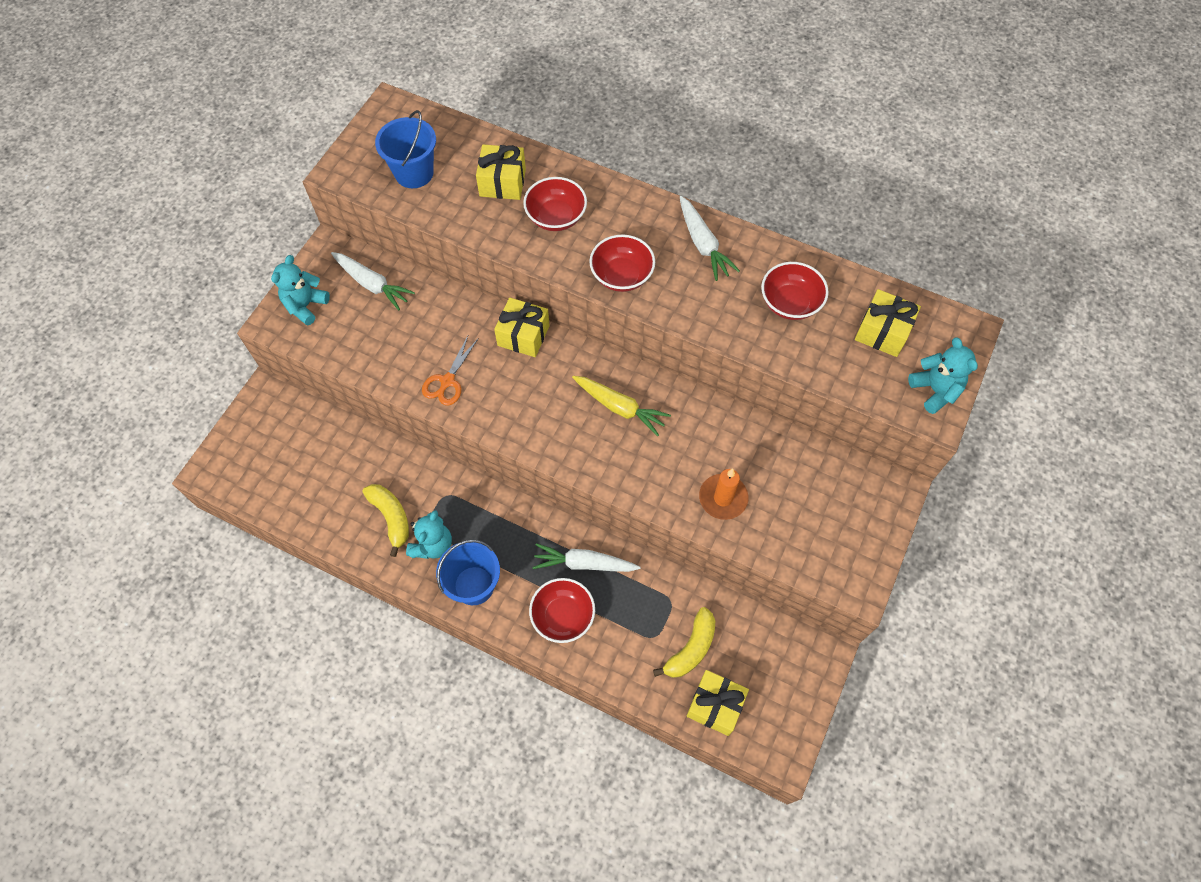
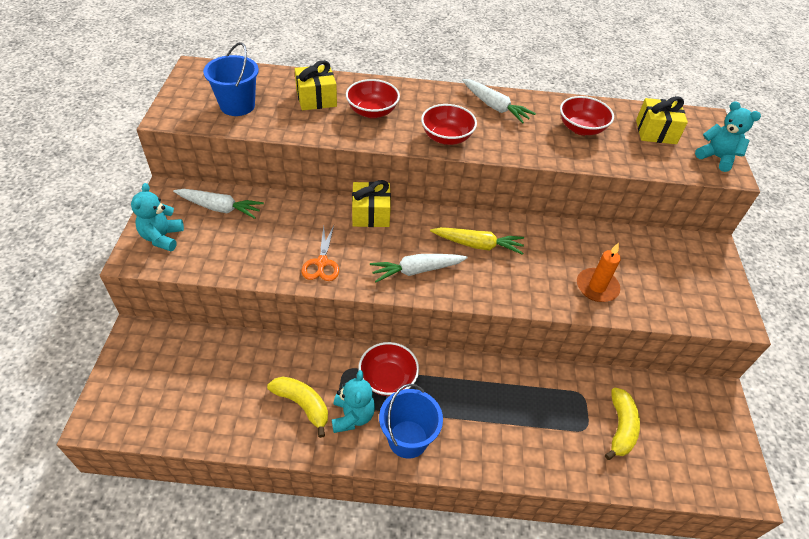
camera: 25 degrees left, 15 degrees down
red bowl [529,578,595,643] -> red bowl moved to [359,342,419,396]
white carrot [532,543,640,572] -> white carrot moved to [370,254,468,282]
yellow gift [687,670,749,736] -> none

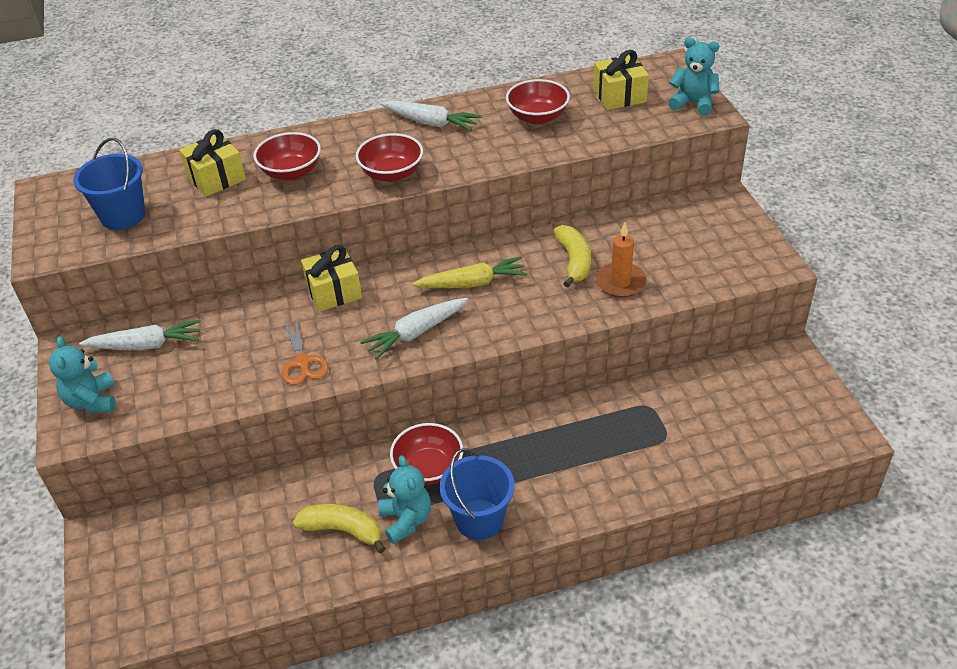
camera: 15 degrees left, 5 degrees down
yellow banana [605,388,640,460] -> yellow banana moved to [553,225,591,288]

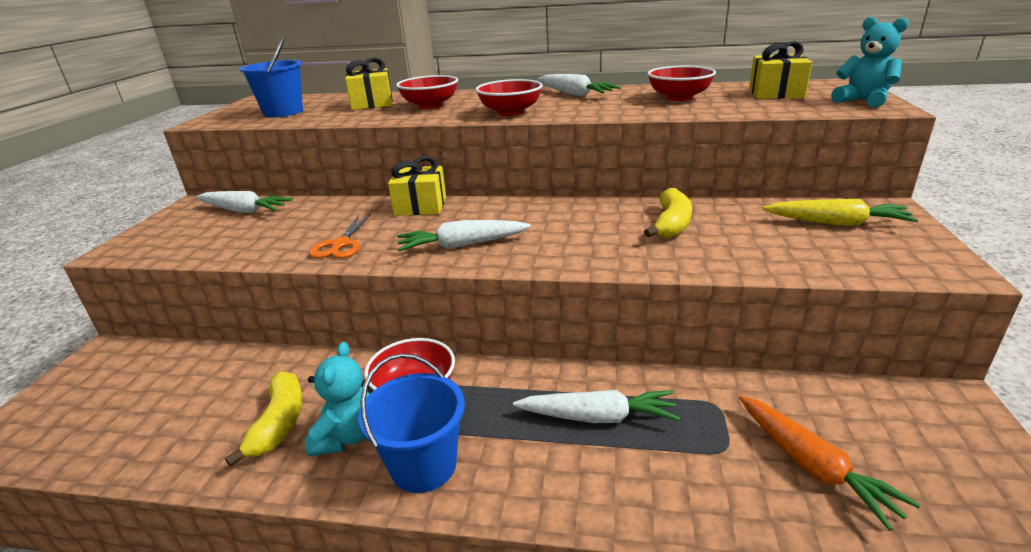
camera: 25 degrees right, 15 degrees down
turquoise teddy bear [49,336,116,413] -> none
yellow banana [293,504,386,553] -> yellow banana turned 45 degrees clockwise [225,371,303,467]
yellow carrot [412,256,528,288] -> yellow carrot moved to [763,199,919,226]
orange candle [595,223,647,298] -> none
none -> white carrot [513,390,680,423]
none -> orange carrot [739,396,921,531]

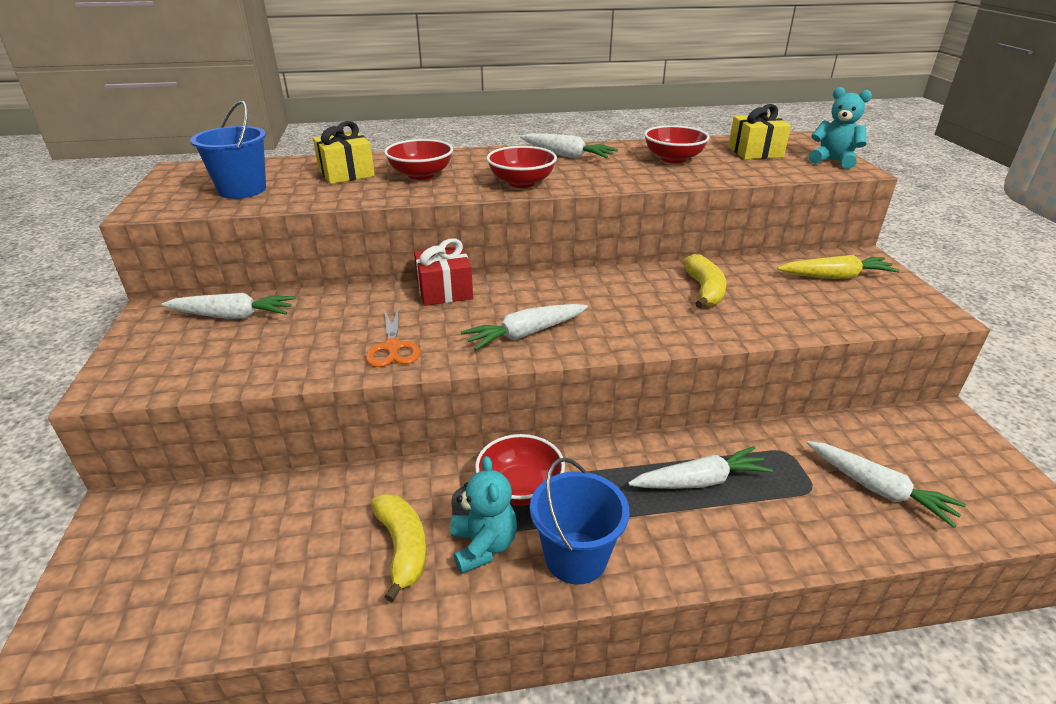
camera: 20 degrees left, 5 degrees up
yellow gift [388,156,446,216] -> red gift [414,238,473,306]
orange carrot [739,396,921,531] -> white carrot [807,441,966,528]

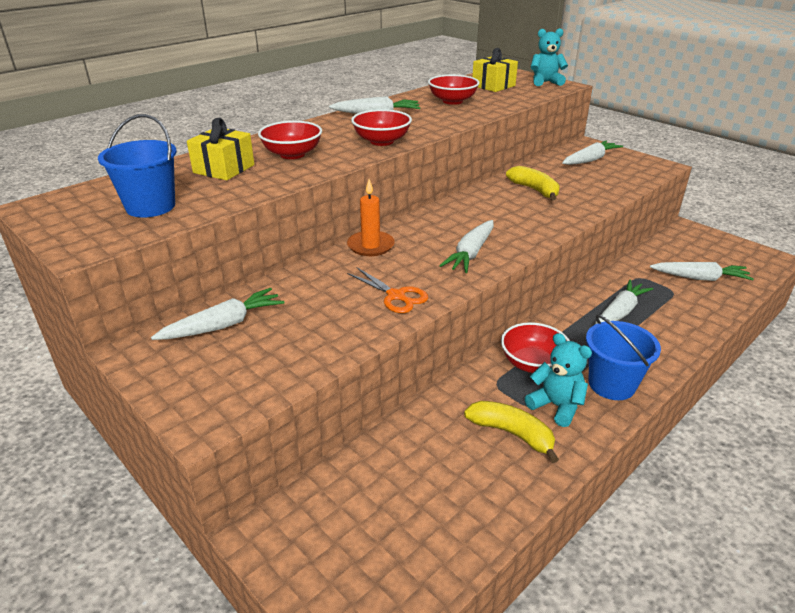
camera: 35 degrees left, 0 degrees up
red gift [414,238,473,306] -> orange candle [347,179,395,256]
yellow carrot [777,255,900,279] -> white carrot [562,140,623,165]

